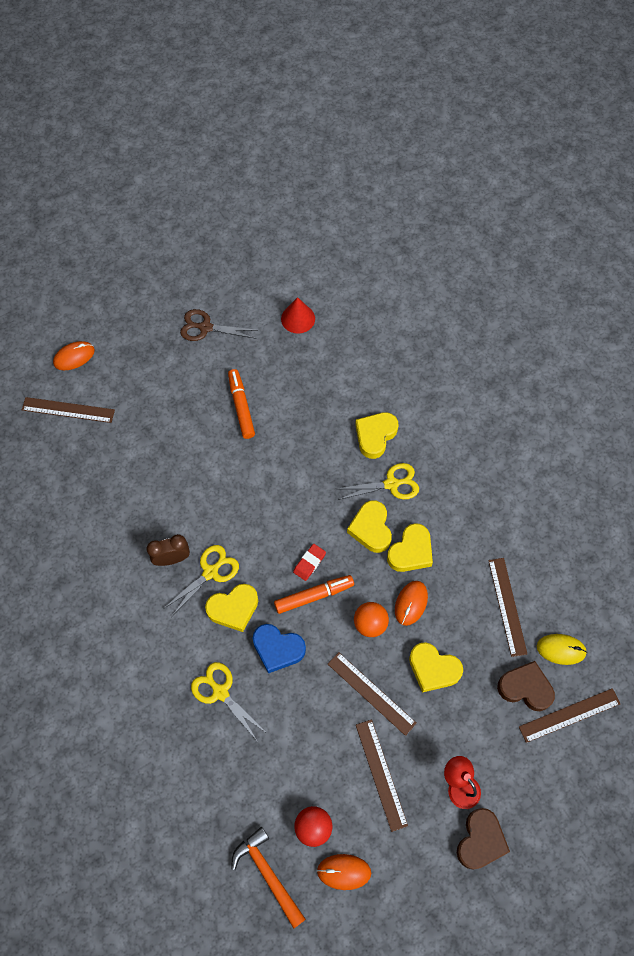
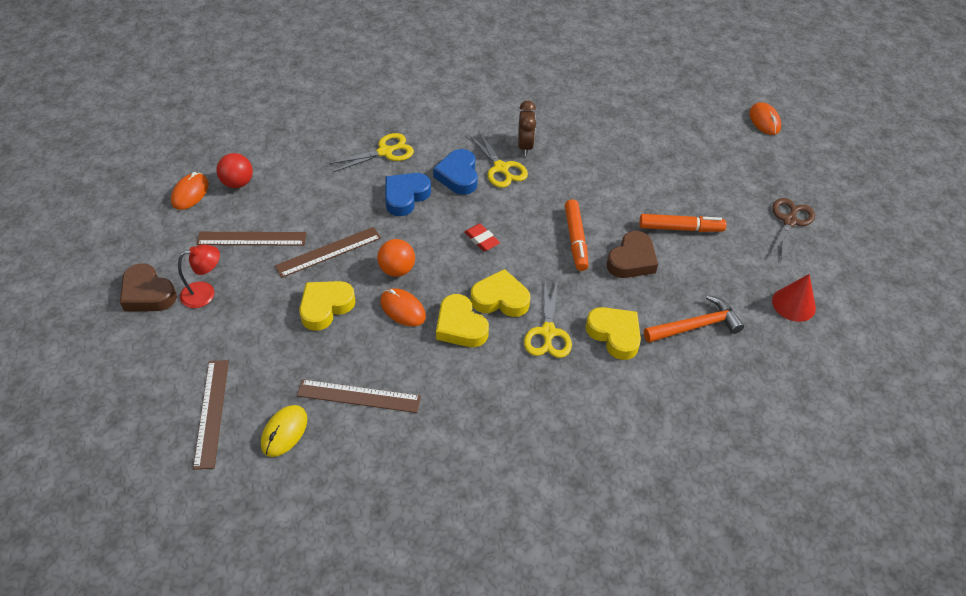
camera: 105 degrees right, 15 degrees down
brown ruler [22,397,115,423] -> none
yellow heart [205,584,258,632] -> blue heart [433,149,478,195]
orange hammer [231,827,306,929] -> orange hammer moved to [644,295,744,343]
orange marker [274,575,354,614] -> orange marker moved to [565,199,589,271]
brown heart [497,661,555,711] -> brown heart moved to [607,231,658,278]

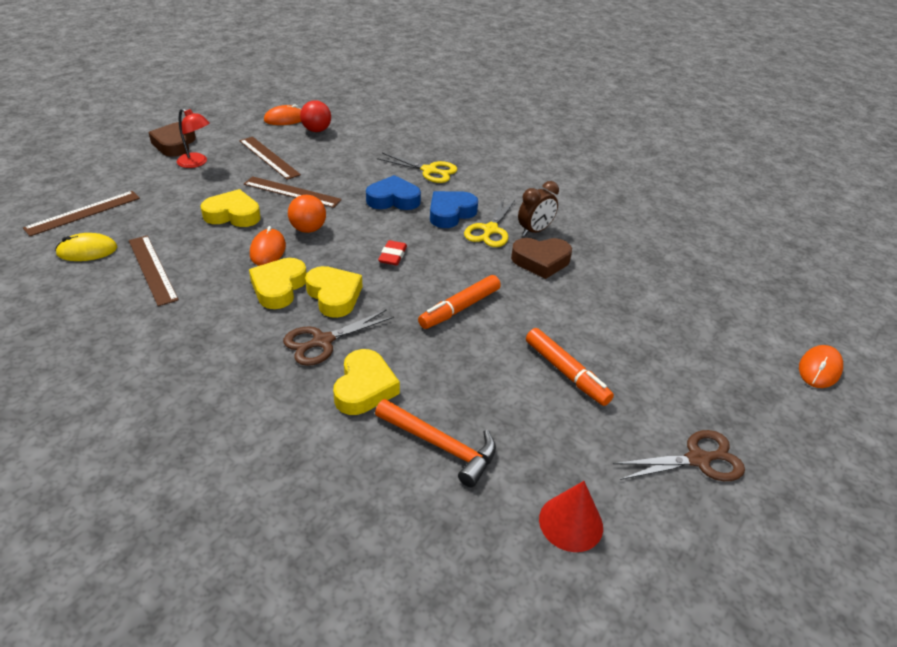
camera: 50 degrees right, 10 degrees down
yellow scissors [524,280,572,358] -> brown scissors [283,310,394,366]
brown heart [607,231,658,278] -> brown heart moved to [511,238,572,279]

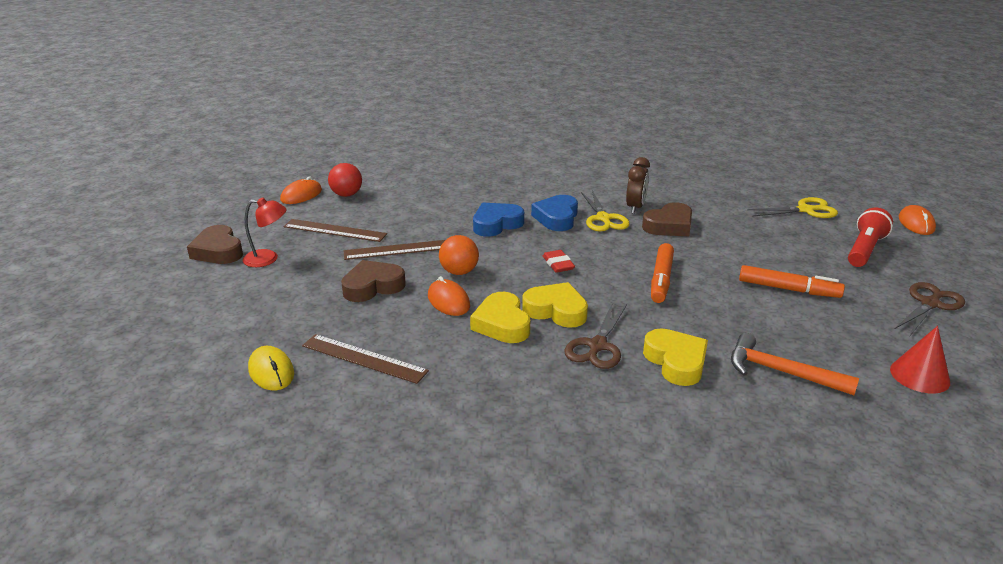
camera: 30 degrees left, 10 degrees down
brown ruler [23,191,140,236] -> none
yellow mouse [55,233,117,261] -> yellow mouse turned 75 degrees counterclockwise [248,346,294,391]
yellow heart [200,189,261,227] -> brown heart [341,260,406,302]
orange hammer [375,399,496,487] -> orange hammer turned 150 degrees counterclockwise [731,333,859,395]
yellow scissors [377,153,457,183] -> yellow scissors moved to [747,197,838,218]
none -> red flashlight [848,208,893,267]

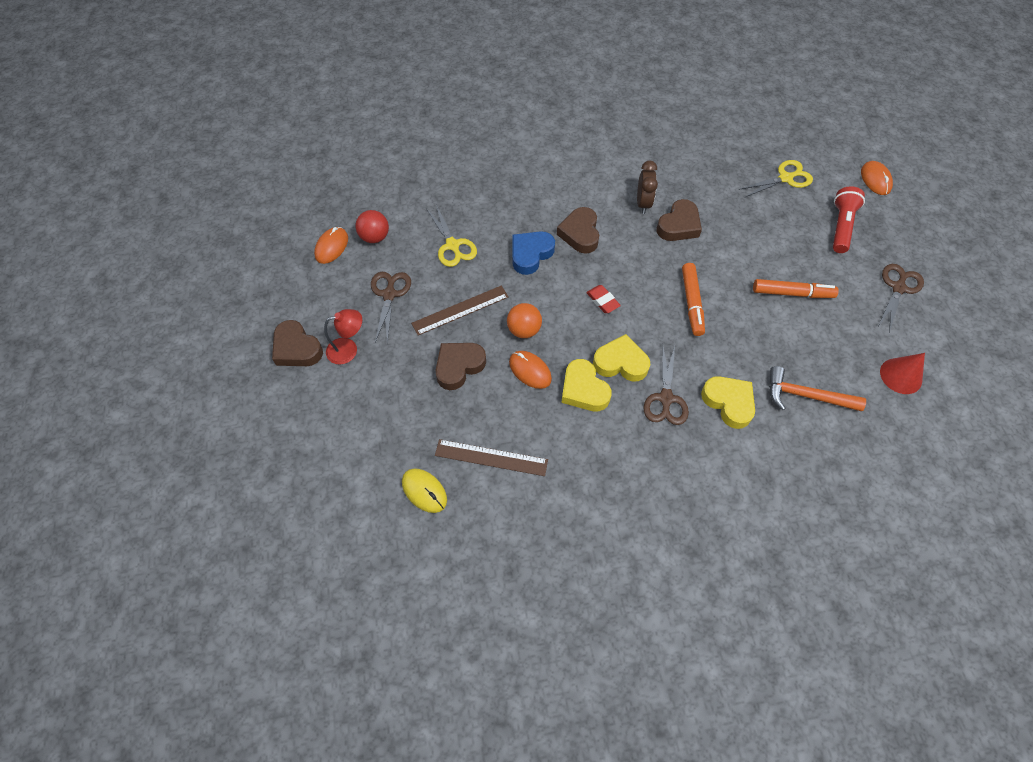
camera: 15 degrees left, 30 degrees up
brown ruler [283,219,387,242] -> brown scissors [371,272,411,343]
blue heart [531,195,578,231] -> brown heart [557,207,599,253]
yellow scissors [581,190,630,232] -> yellow scissors moved to [426,205,477,267]

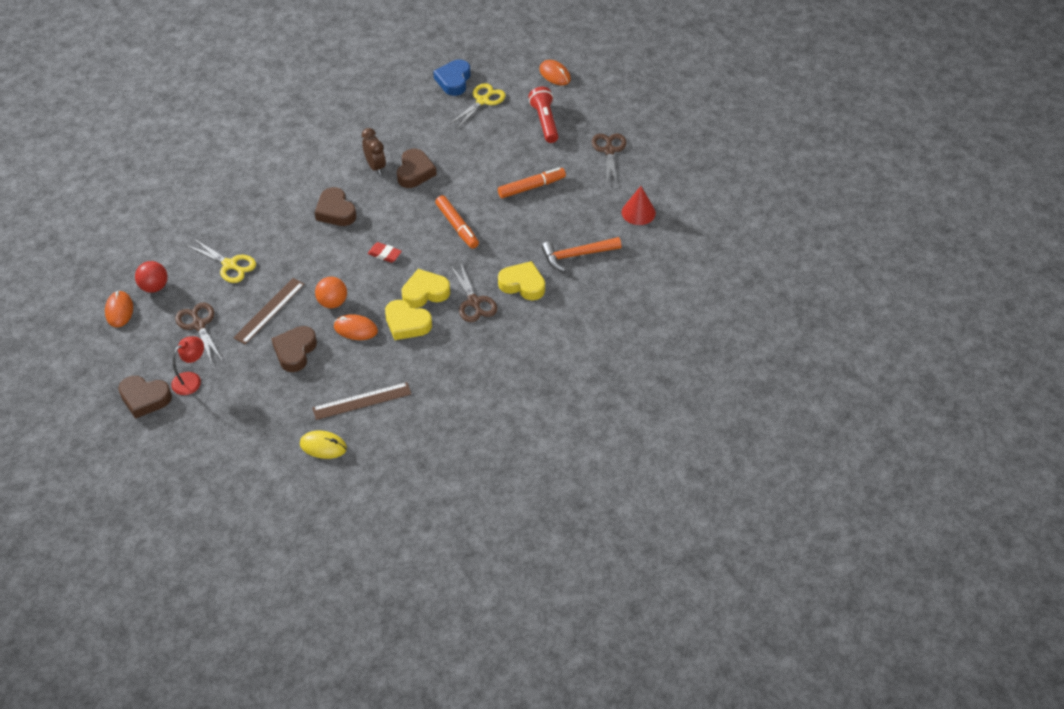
camera: 30 degrees left, 10 degrees down
blue heart [513,231,555,275] -> blue heart moved to [433,60,470,96]

